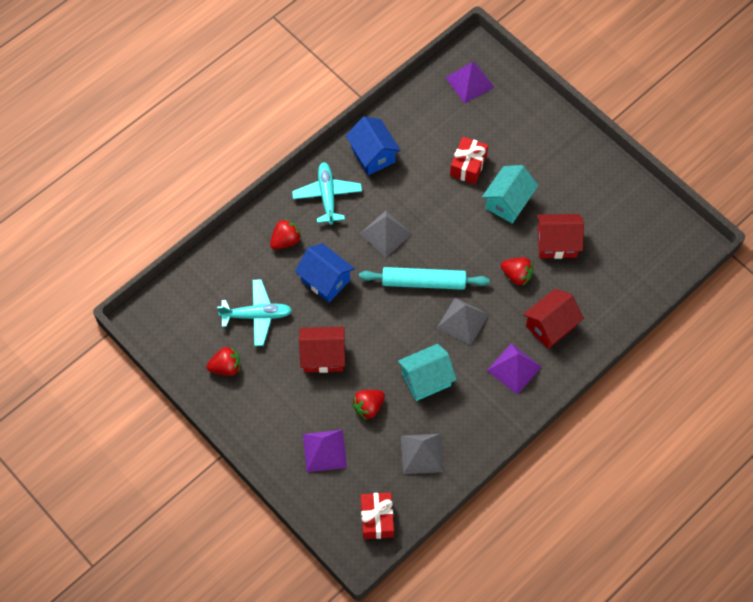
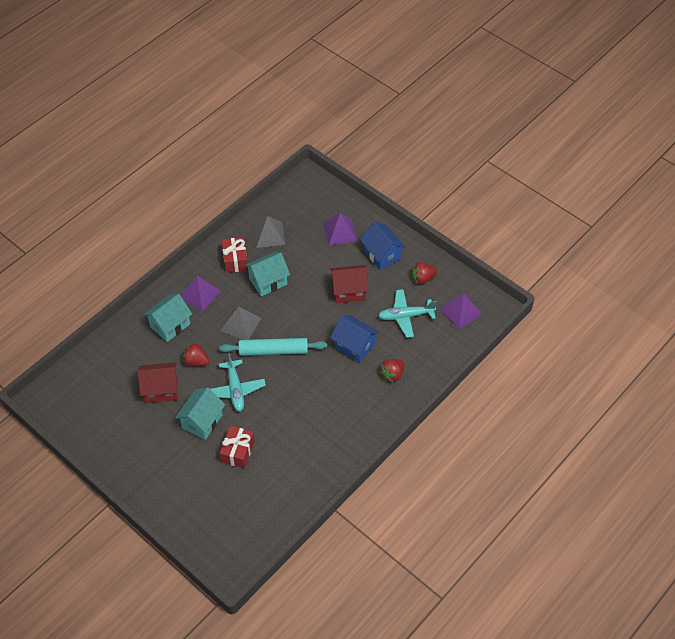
camera: 175 degrees right, 10 degrees down
turquoise plane [292,162,362,225] -> turquoise plane moved to [211,353,266,412]
blue house [346,116,401,175] -> blue house moved to [360,221,406,270]
red strawberry [352,390,385,420] -> none
grey pyramid [360,211,412,257] -> none
red gift [361,492,394,539] -> red gift moved to [222,237,248,273]
purple pyramid [445,62,495,103] -> purple pyramid moved to [440,293,482,329]
red house [523,289,584,349] -> turquoise house [144,294,192,342]

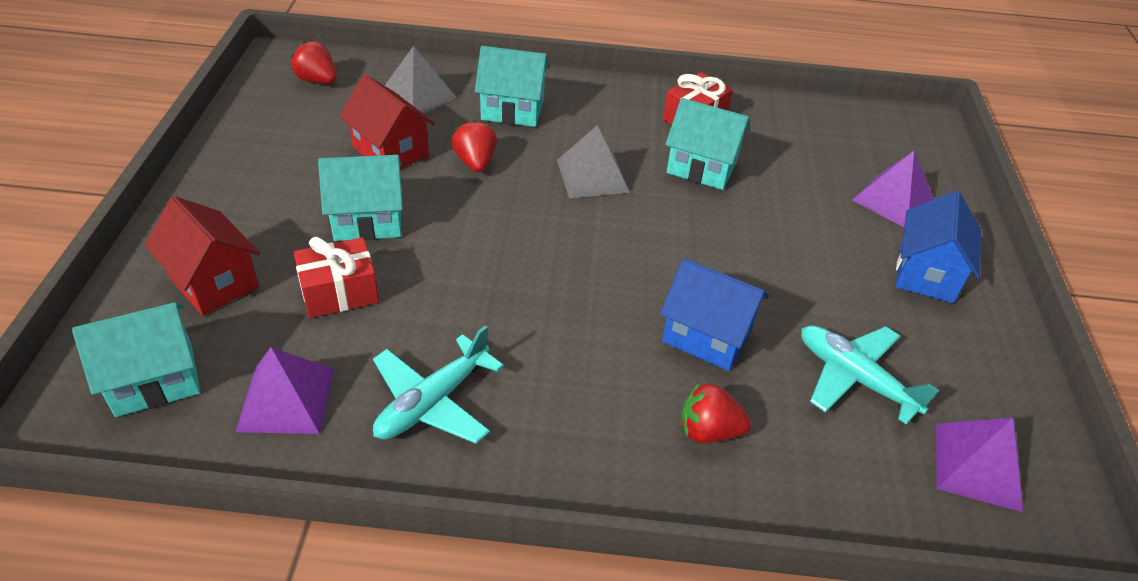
camera: 50 degrees right, 10 degrees down
purple pyramid [180,276,221,311] -> purple pyramid moved to [236,347,334,434]
turquoise plane [211,353,266,412] -> turquoise plane moved to [373,325,504,444]
turquoise rolling pin [219,338,327,356] -> none
grey pyramid [253,216,286,248] -> grey pyramid moved to [385,46,457,114]
red house [330,265,369,303] -> red house moved to [145,196,260,316]
blue house [331,315,379,363] -> blue house turned 60 degrees counterclockwise [660,258,769,371]
red strawberry [411,262,437,285] -> red strawberry moved to [291,41,337,84]
none -> turquoise house [72,302,200,417]

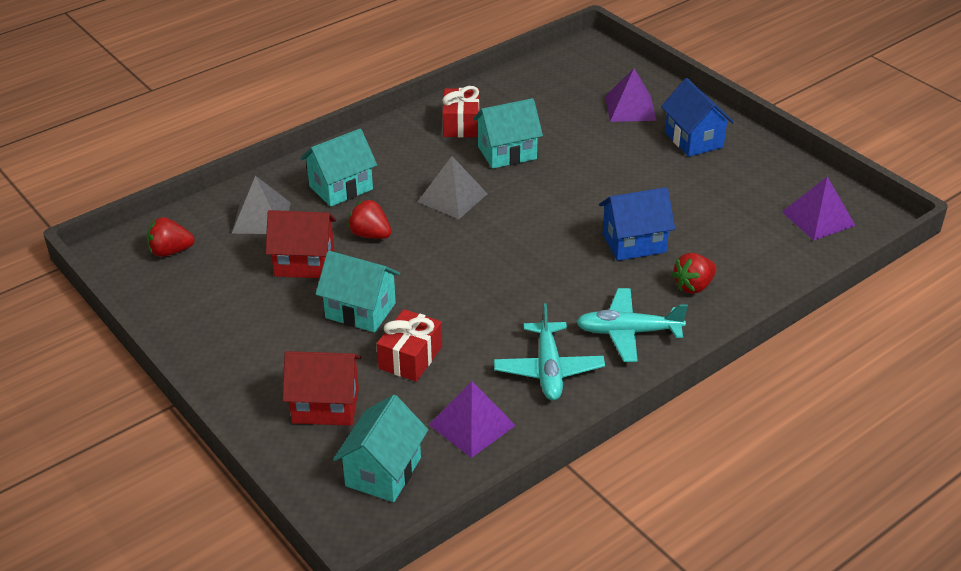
camera: 40 degrees left, 5 degrees down
turquoise house [318,155,403,241] -> turquoise house turned 75 degrees clockwise [316,251,400,332]
turquoise plane [801,325,939,425] -> turquoise plane moved to [576,288,688,362]

